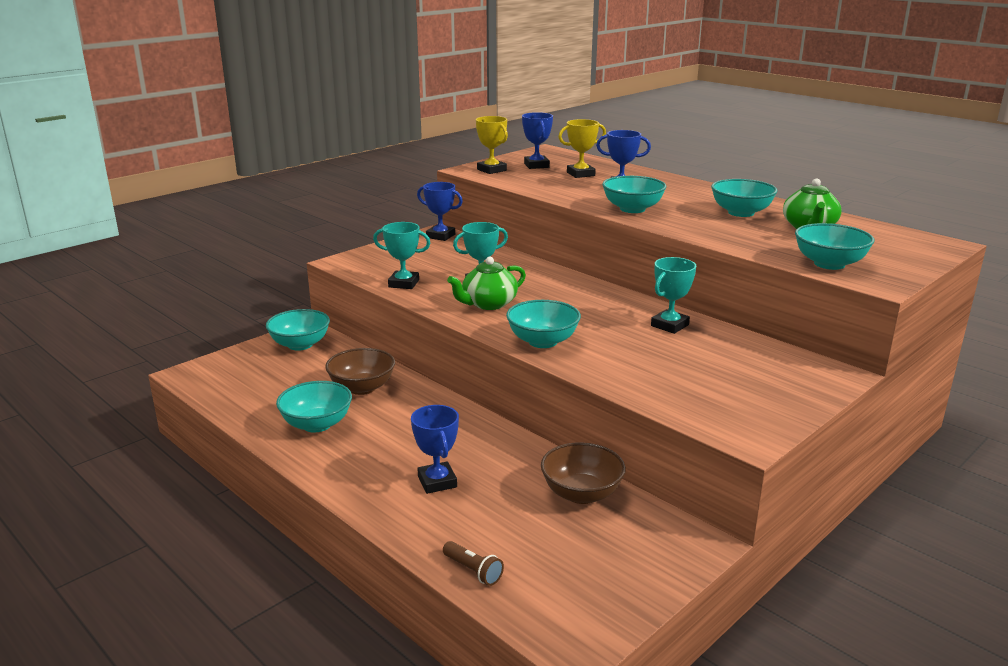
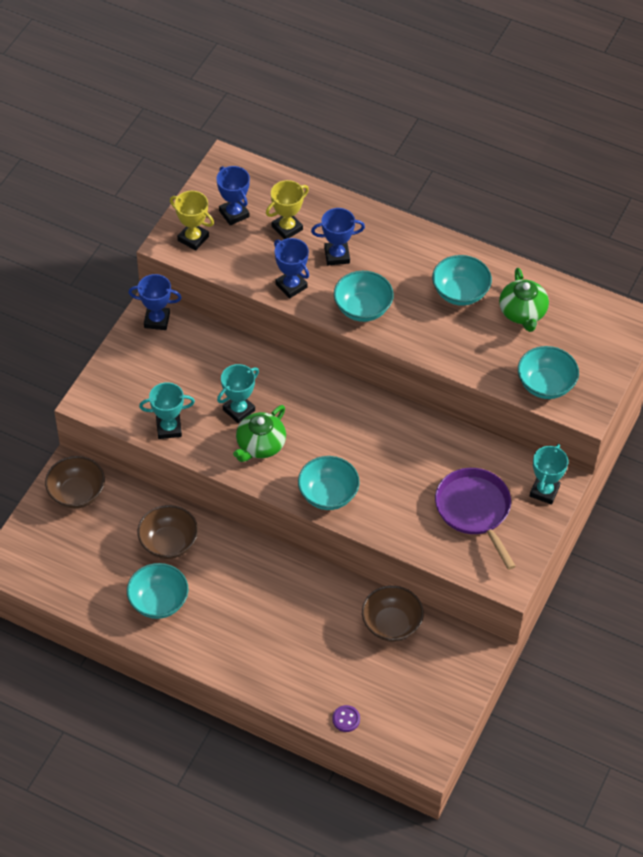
camera: 20 degrees left, 30 degrees up
turquoise bowl [266,309,330,351] -> brown bowl [45,456,105,509]
blue trophy [411,405,459,494] -> blue trophy moved to [274,238,309,299]
brown flashlight [443,541,504,586] -> purple button [332,705,360,732]
turquoise trophy [651,257,696,334] -> turquoise trophy moved to [530,444,568,504]
none -> purple pan [435,468,516,570]

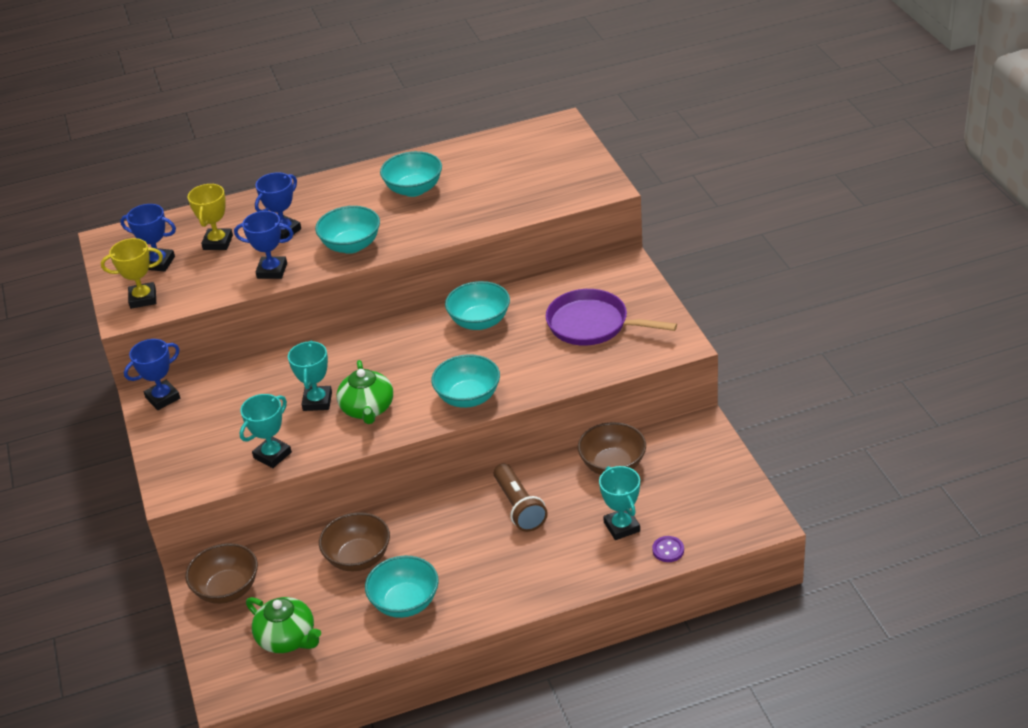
camera: 40 degrees left, 15 degrees down
green teapot [499,268,549,332] -> green teapot moved to [246,597,321,653]
turquoise bowl [518,346,579,399] -> turquoise bowl moved to [445,281,510,330]
turquoise trophy [530,444,568,504] -> turquoise trophy moved to [599,466,640,540]
none -> brown flashlight [494,464,548,532]

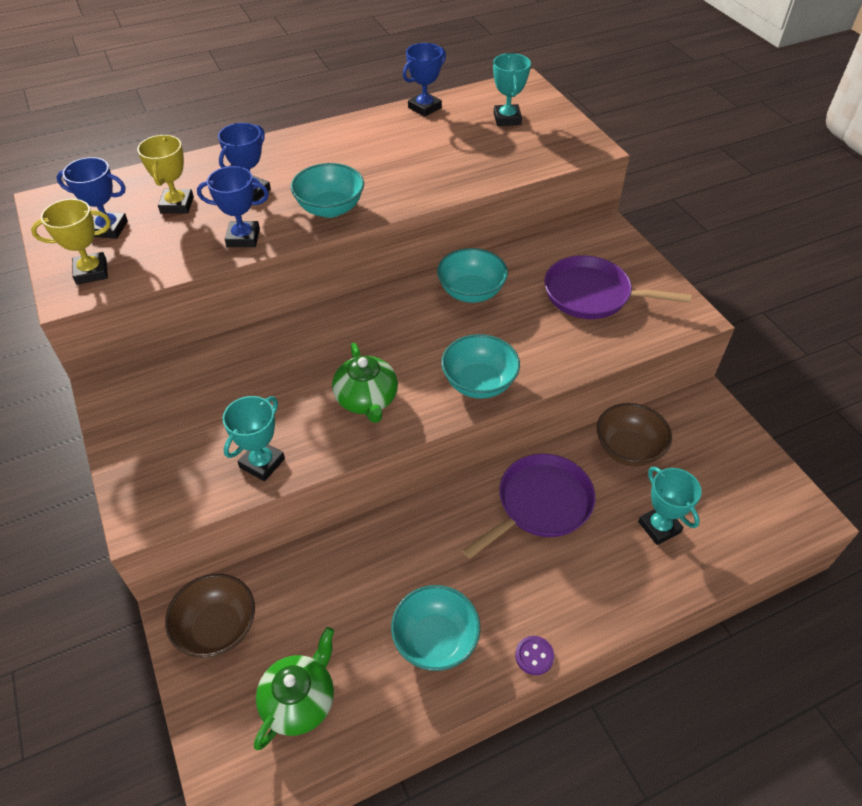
camera: 10 degrees left, 10 degrees up
blue trophy [124,339,180,410] -> blue trophy moved to [403,43,446,117]
green teapot [246,597,321,653] -> green teapot turned 90 degrees counterclockwise [254,627,334,750]
turquoise trophy [288,340,332,411] -> turquoise trophy moved to [493,53,531,126]
brown bowl [319,512,390,571] -> none
turquoise bowl [380,151,442,197] -> none
brown flashlight [494,464,548,532] -> purple pan [462,454,595,559]
purple button [652,536,684,562] -> purple button moved to [515,636,554,675]

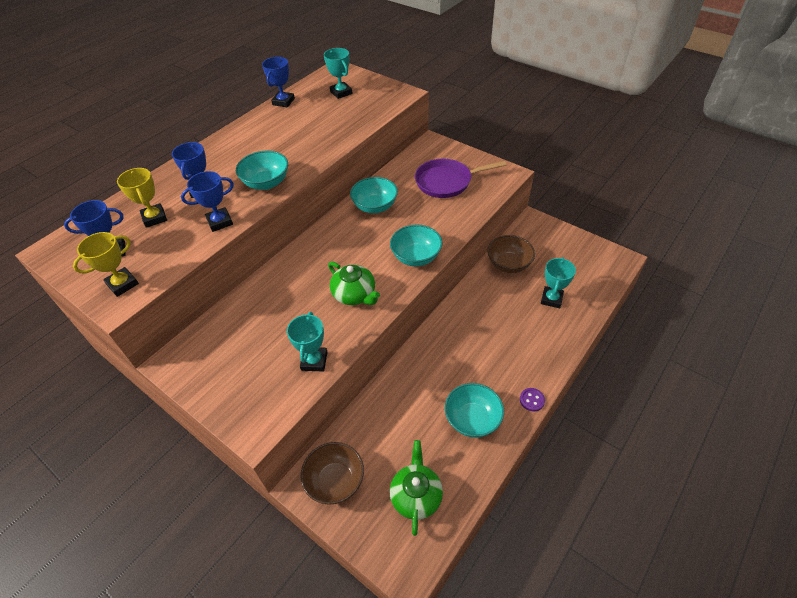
camera: 25 degrees left, 0 degrees up
purple pan [462,454,595,559] -> none
turquoise trophy [638,467,702,545] -> turquoise trophy turned 75 degrees clockwise [541,257,576,308]

